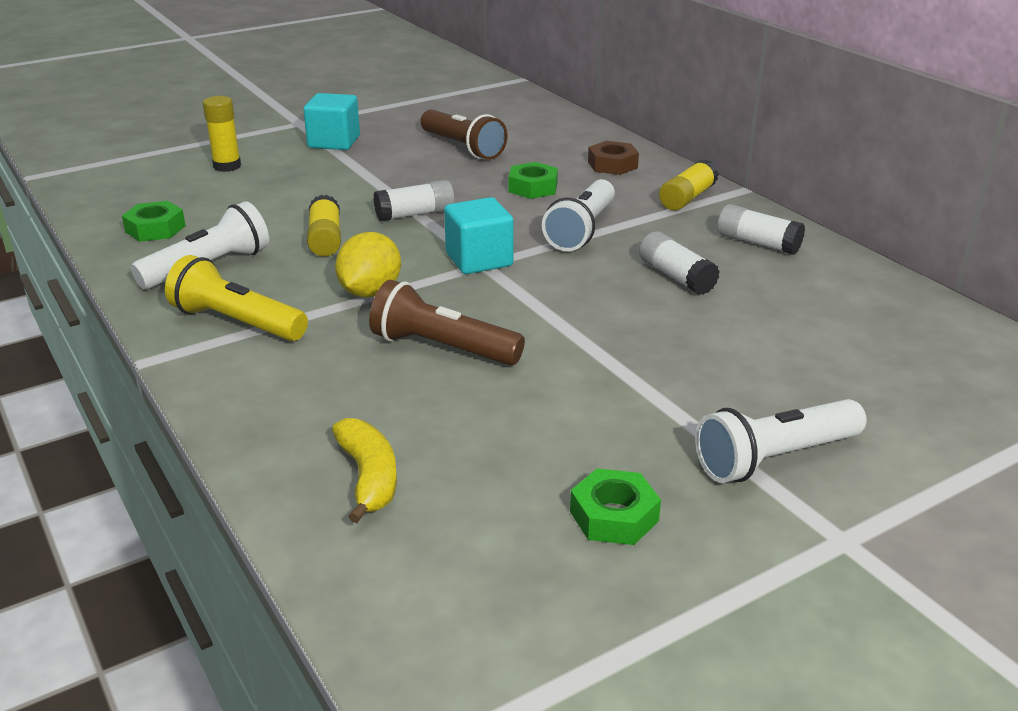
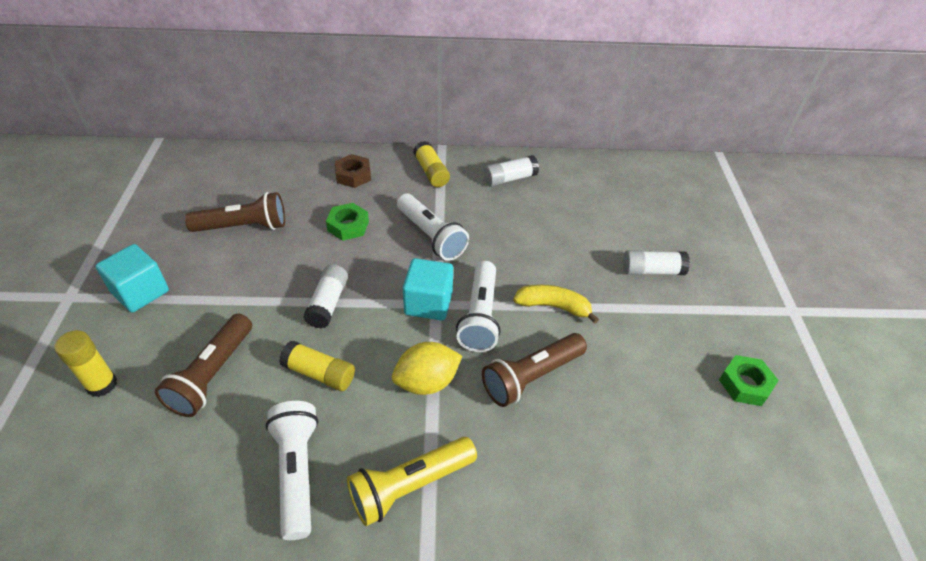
camera: 60 degrees left, 15 degrees up
green nut [122,201,186,242] -> none
yellow banana [332,418,397,523] -> yellow banana moved to [513,284,599,324]
yellow lemon [335,232,401,297] -> yellow lemon turned 75 degrees counterclockwise [392,342,462,395]
white glue stick [639,231,720,295] -> white glue stick moved to [623,250,690,275]
white flashlight [695,399,866,483] -> white flashlight moved to [456,261,501,352]
none -> brown flashlight [155,314,252,417]

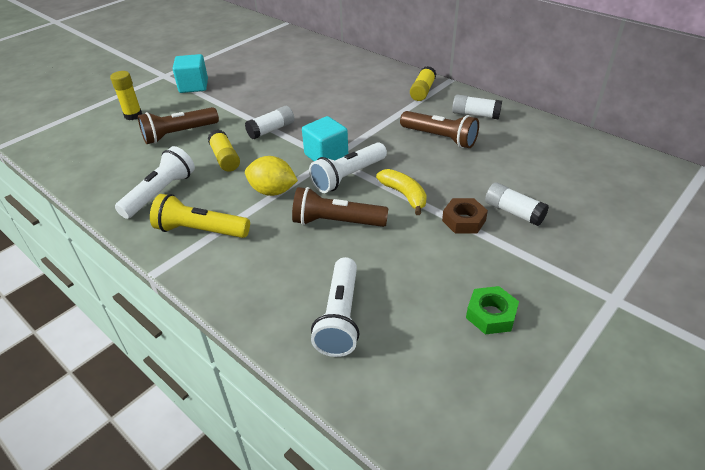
camera: 45 degrees right, 5 degrees down
brown flashlight [185,192,285,232] -> brown flashlight moved to [400,111,479,148]
green nut [326,203,369,241] -> none
brown nut [335,154,371,188] -> brown nut moved to [442,198,488,234]
white flashlight [397,193,469,261] -> white flashlight moved to [311,257,360,357]

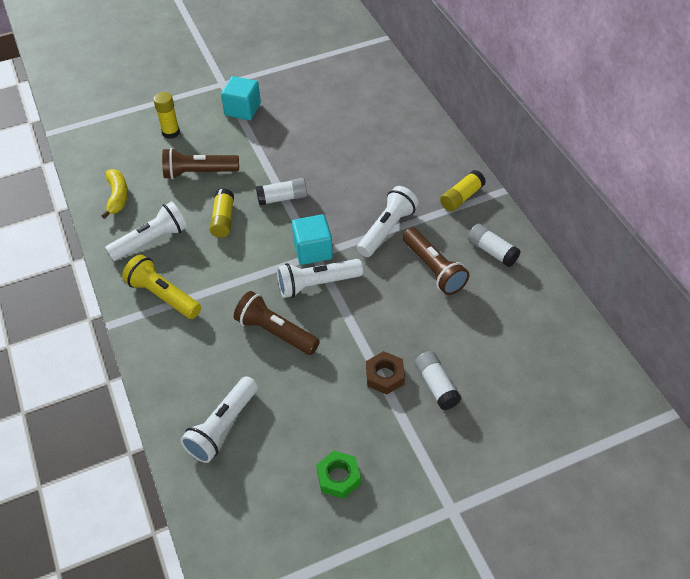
camera: 25 degrees right, 10 degrees up
yellow lemon [245,156,298,196] -> none
yellow banana [376,169,427,215] -> yellow banana moved to [101,169,128,219]
none -> white flashlight [357,186,418,257]

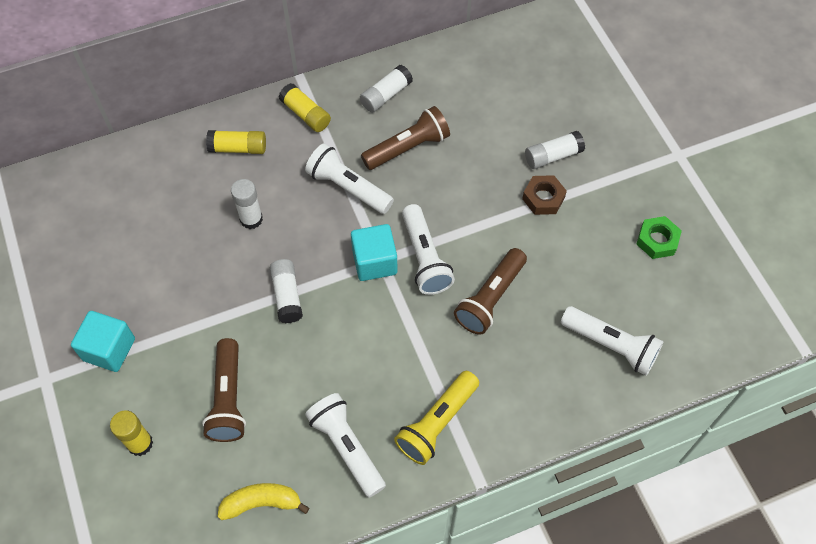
camera: 90 degrees left, 10 degrees up
yellow glue stick [210,189,234,238] -> yellow glue stick moved to [206,130,266,154]
none -> white glue stick [231,179,263,229]

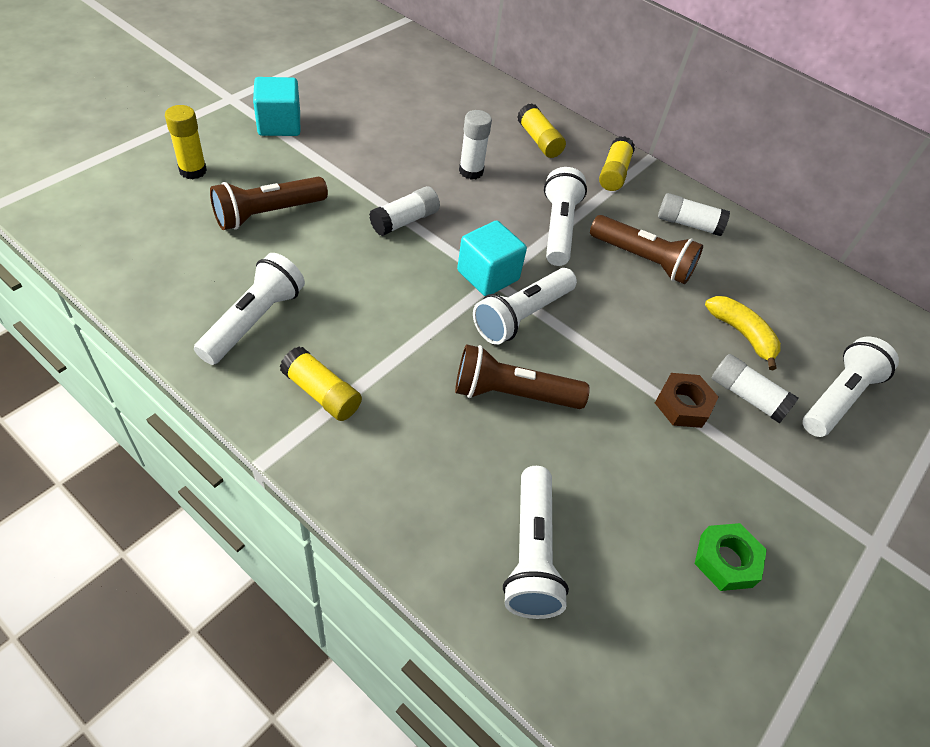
camera: 55 degrees right, 10 degrees down
yellow banana [218,483,309,520] -> yellow banana moved to [705,296,781,370]
yellow flashlight [394,371,479,465] -> yellow glue stick [280,347,362,421]
none -> white flashlight [803,337,899,437]

